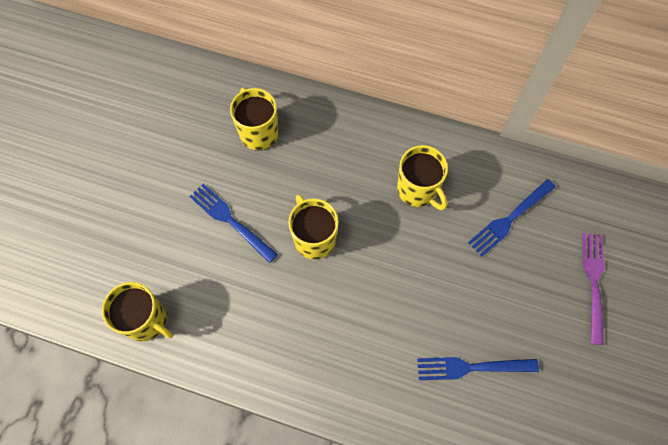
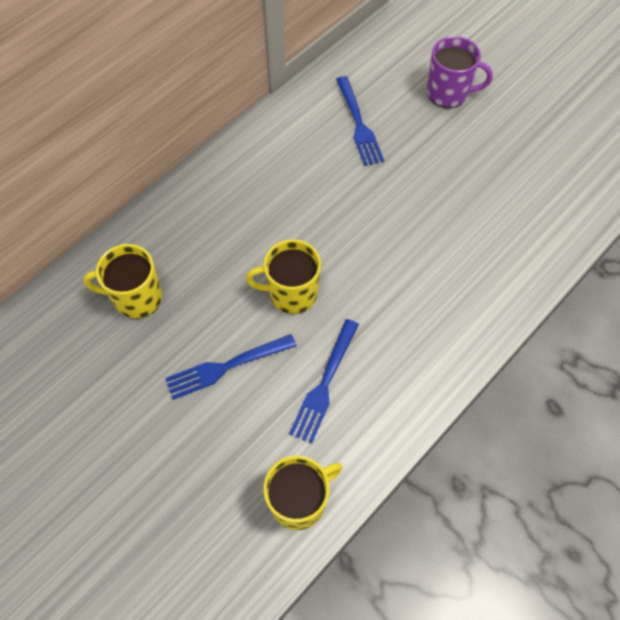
camera: 65 degrees left, 5 degrees down
yellow mug [397,145,448,210] -> none
blue fork [417,357,539,380] -> blue fork moved to [289,319,359,444]
purple fork [582,233,604,345] -> purple mug [427,36,493,108]

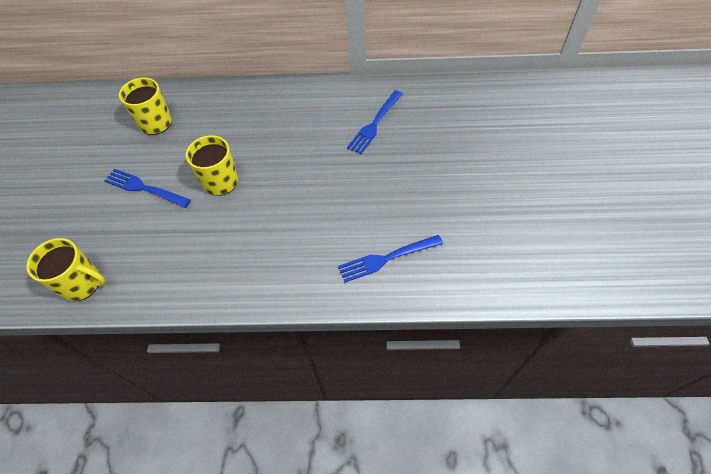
camera: 50 degrees right, 5 degrees down
blue fork [289,319,359,444] -> blue fork moved to [338,235,443,283]
purple mug [427,36,493,108] -> none

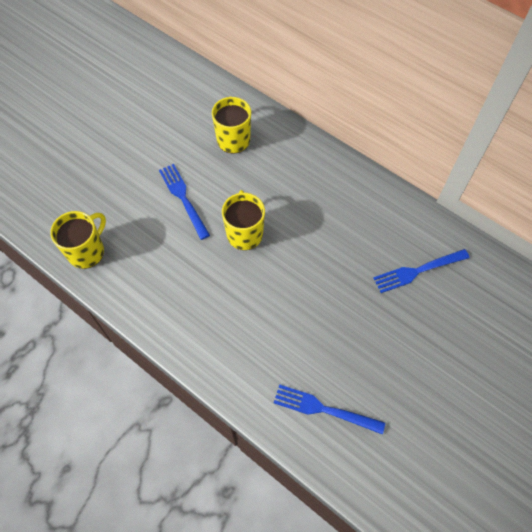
camera: 35 degrees right, 5 degrees up
yellow mug [27,238,106,301] -> yellow mug turned 105 degrees counterclockwise [50,211,106,269]

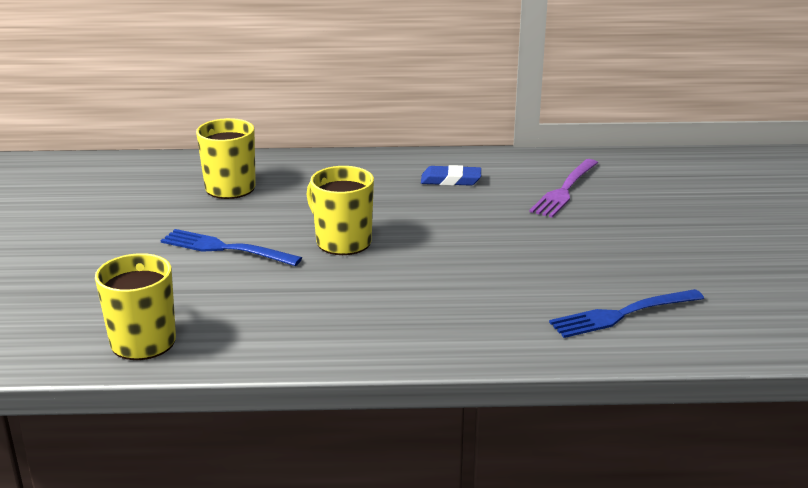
camera: 40 degrees left, 35 degrees down
blue fork [373,249,470,293] -> purple fork [529,159,598,218]
none -> blue eraser [421,165,481,186]

